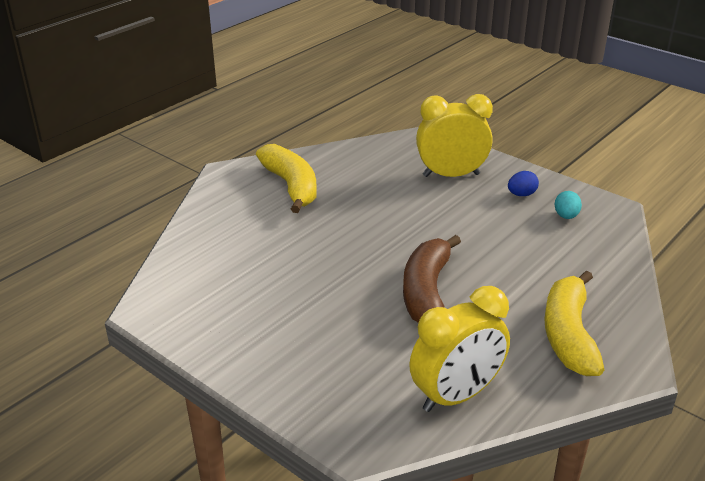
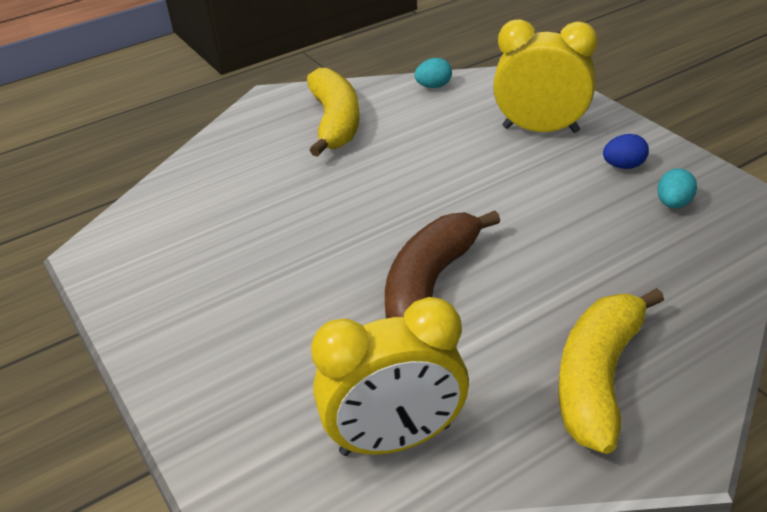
camera: 20 degrees right, 5 degrees up
none -> turquoise egg [414,58,452,88]

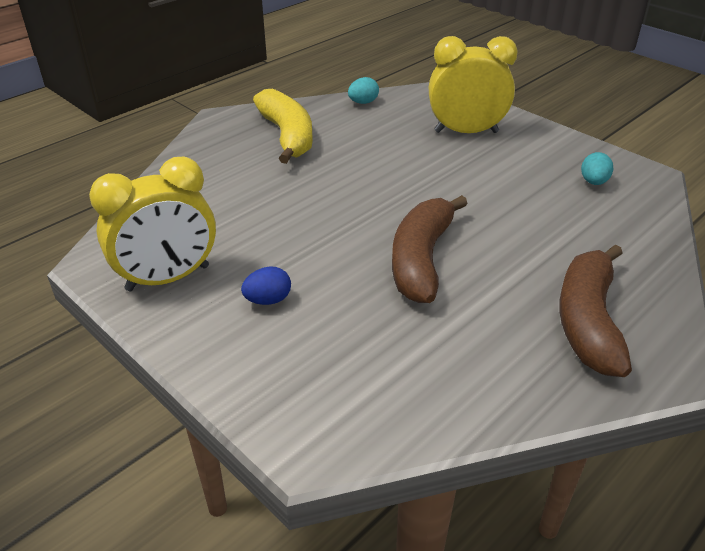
camera: 15 degrees left, 0 degrees up
yellow clock [311,297,469,456] -> yellow clock moved to [89,156,216,291]
yellow banana [558,288,664,454] -> brown banana [559,245,632,377]
blue egg [603,134,649,169] -> blue egg moved to [241,267,291,305]

